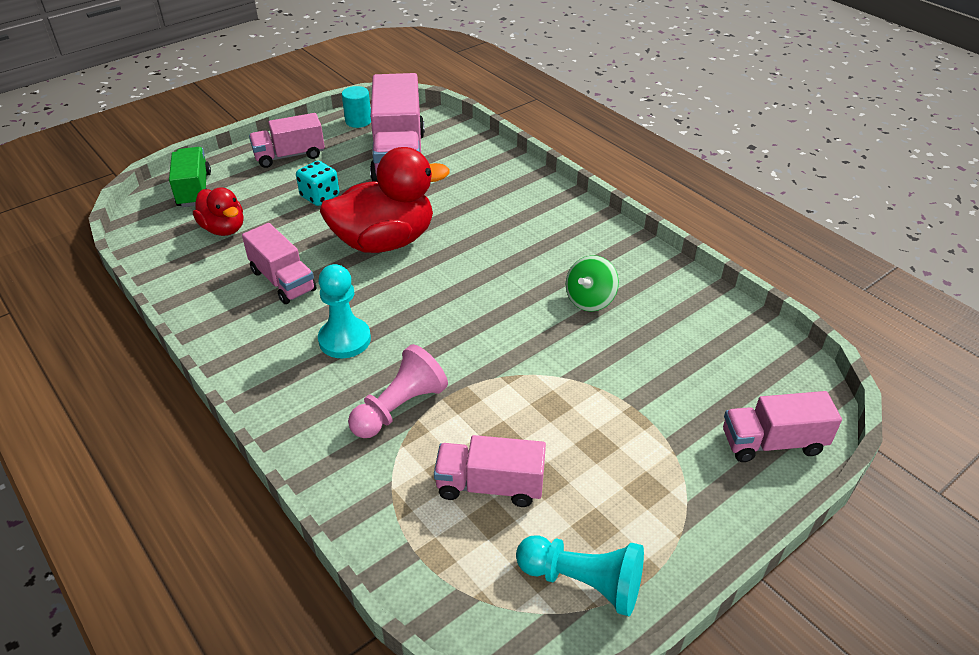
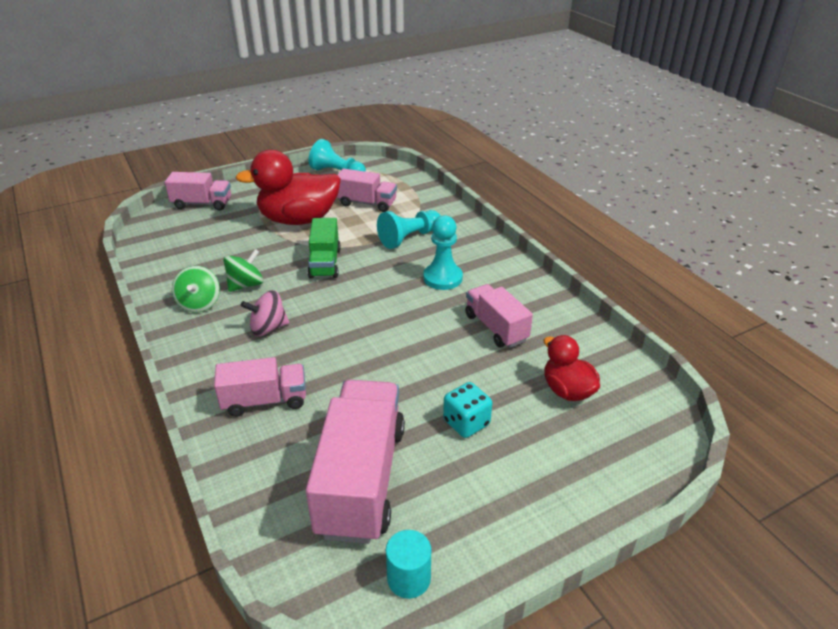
camera: 170 degrees left, 5 degrees down
green truck [169,147,211,207] -> green truck moved to [307,218,341,279]
pink truck [249,113,325,168] -> pink truck moved to [214,357,306,417]
red duck [320,147,450,253] -> red duck moved to [235,150,341,225]
pink pawn [348,344,448,438] -> turquoise pawn [377,210,441,249]
none -> green spinning top [172,266,220,313]
none -> pink spinning top [241,290,289,336]

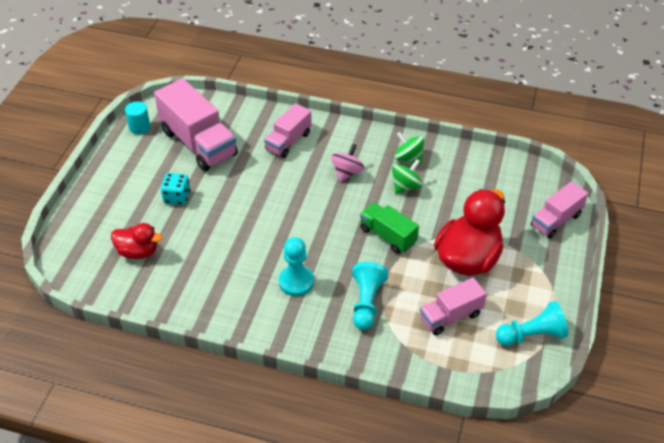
camera: 135 degrees right, 10 degrees up
green spinning top [223,249,263,292] -> green spinning top turned 135 degrees counterclockwise [392,159,423,194]
pink truck [465,284,533,348] -> none

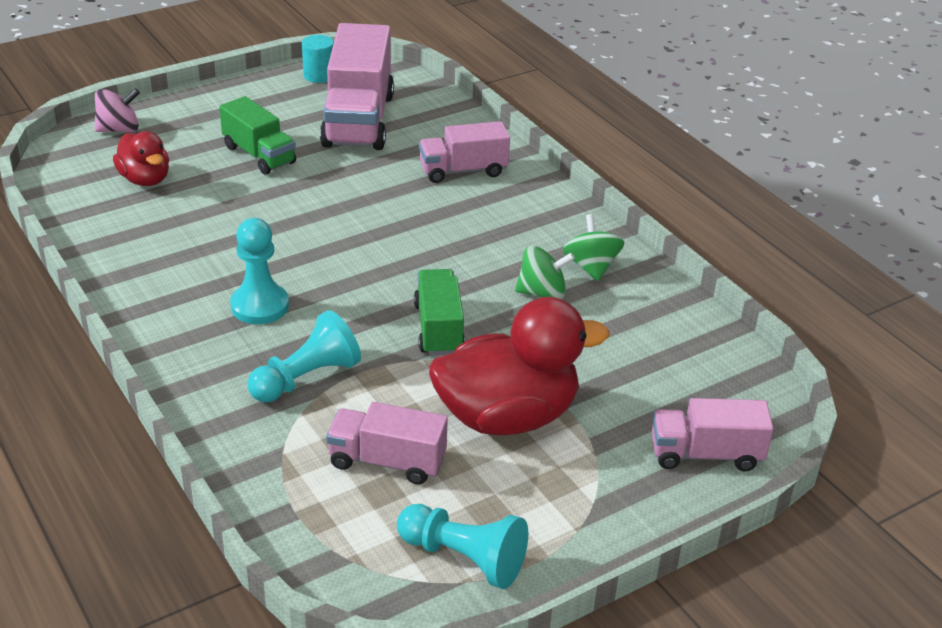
camera: 40 degrees right, 10 degrees down
turquoise dice [161,173,190,205] -> green truck [219,96,296,174]
pink spinning top [331,144,365,182] -> pink spinning top moved to [94,88,140,132]

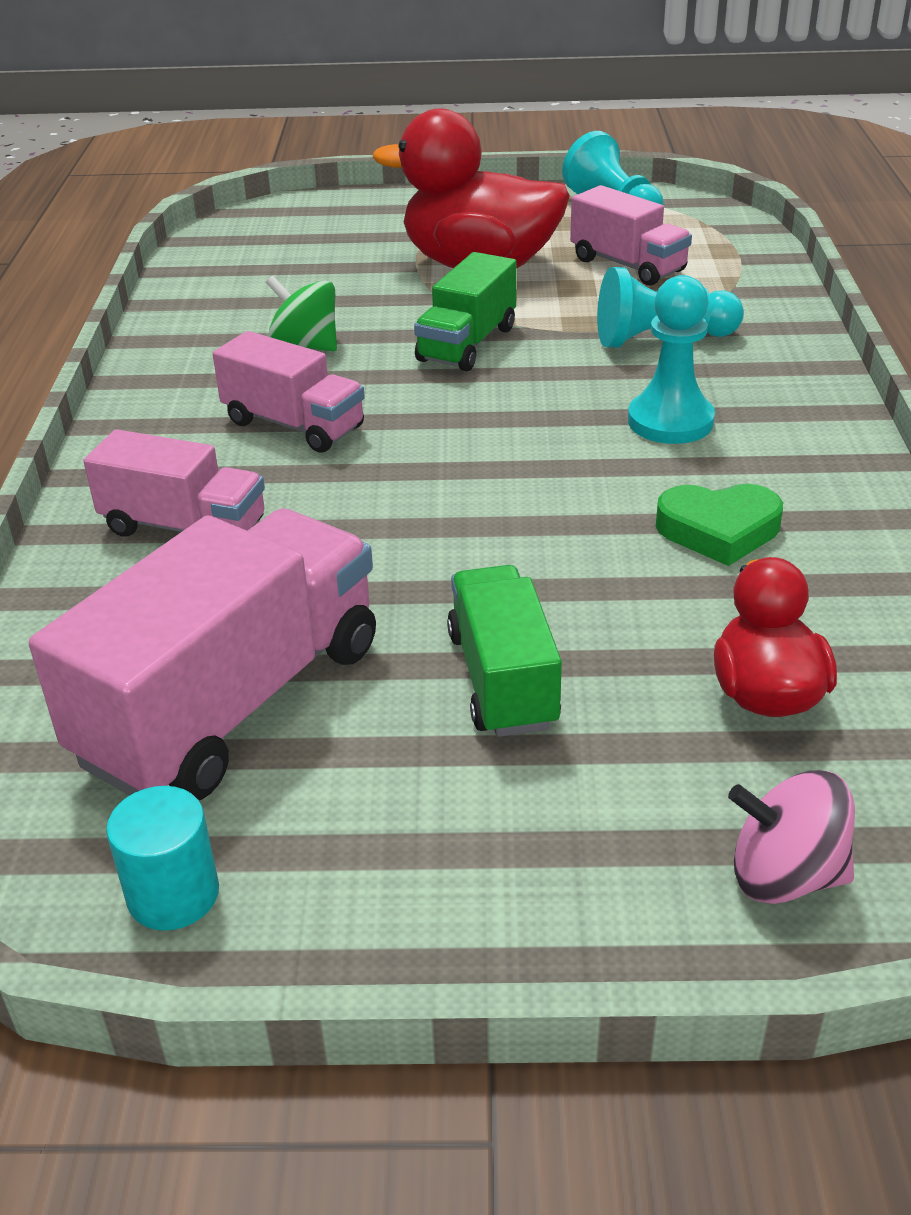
camera: 145 degrees left, 0 degrees up
green spinning top [563,214,624,281] -> none
pink truck [652,398,774,472] -> pink truck moved to [213,331,365,453]
none -> green heart [656,484,783,566]

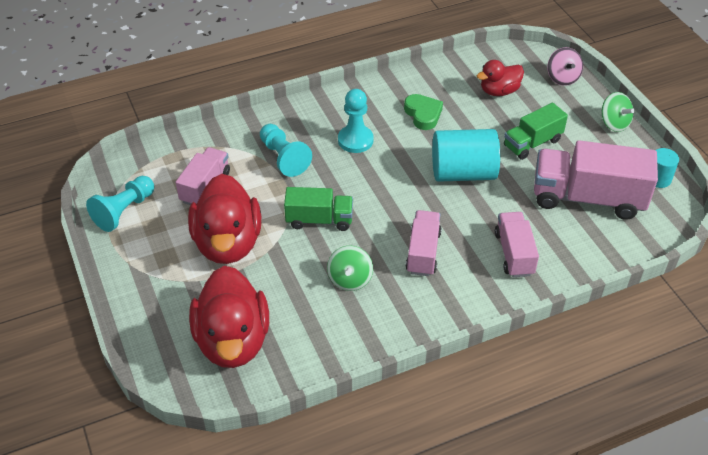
camera: 115 degrees left, 10 degrees up
none -> red duck [189,266,269,368]
none -> turquoise cylinder [432,129,500,182]
none -> green spinning top [602,92,635,132]

